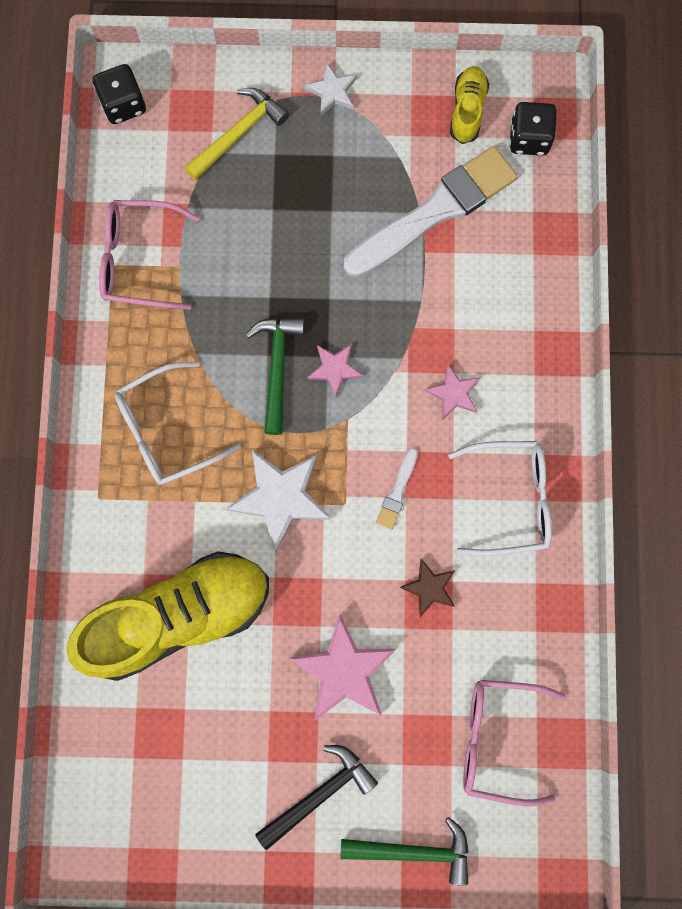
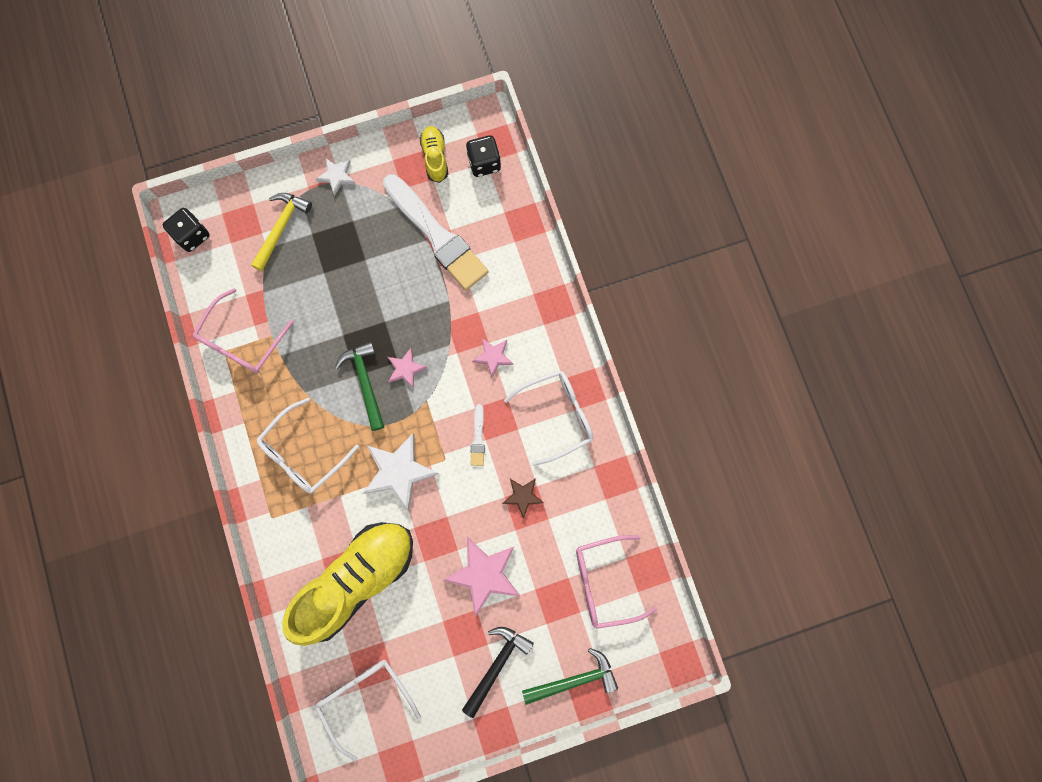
camera: 20 degrees left, 0 degrees up
pink glasses [99,200,200,310] -> pink glasses turned 45 degrees counterclockwise [193,288,294,373]
white brush [344,146,518,277] -> white brush turned 105 degrees clockwise [383,174,488,290]
none -> white glasses [315,660,421,762]

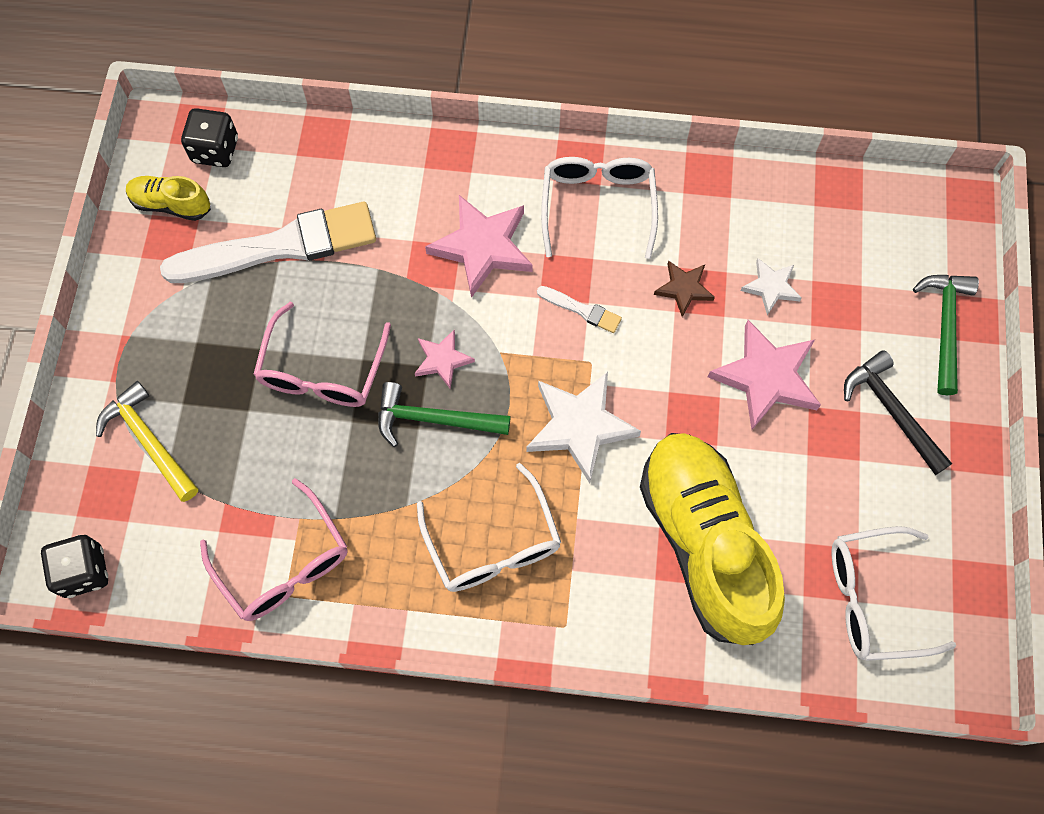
camera: 65 degrees left, 10 degrees down
white star [316,158,355,196] -> white star moved to [740,258,802,315]
pink star [472,338,513,377] -> pink star [425,195,533,298], size x1.83
pink glasses [576,535,657,629] -> pink glasses moved to [253,302,391,407]

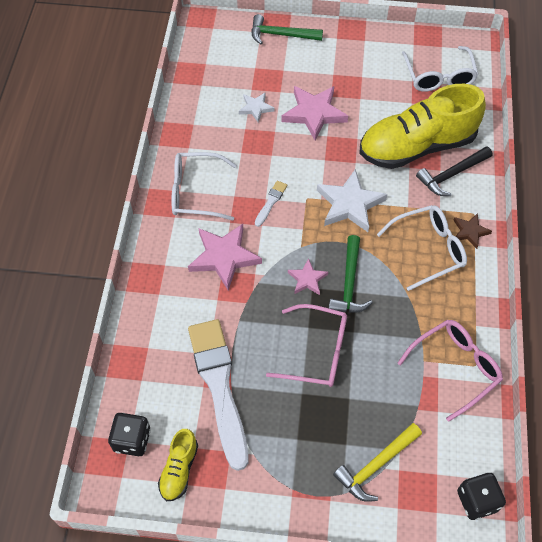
camera: 90 degrees left, 10 degrees down
brown star [654,261,715,317] -> brown star moved to [453,213,492,249]
black hammer [844,350,952,475] -> black hammer moved to [416,146,492,196]

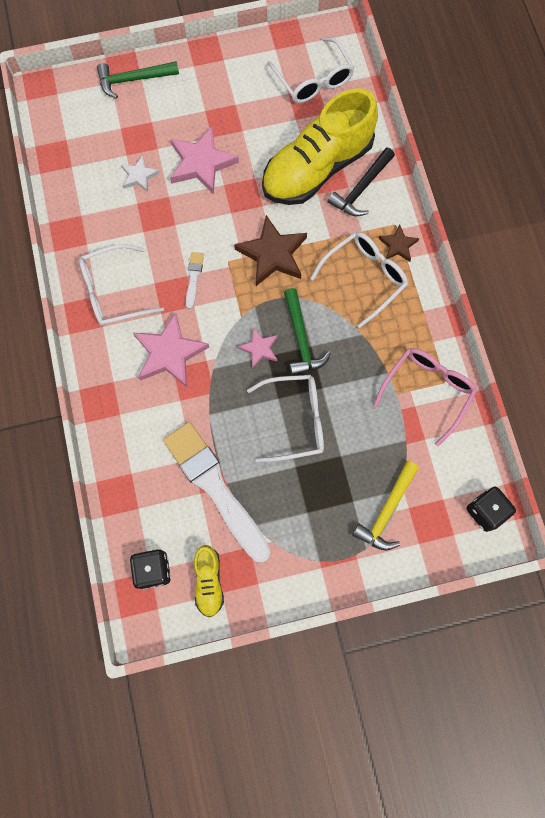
camera: 20 degrees left, 15 degrees up
pink glasses [266,304,347,387] -> white glasses [247,375,324,462]
white star [317,169,387,232] -> brown star [234,215,307,286]

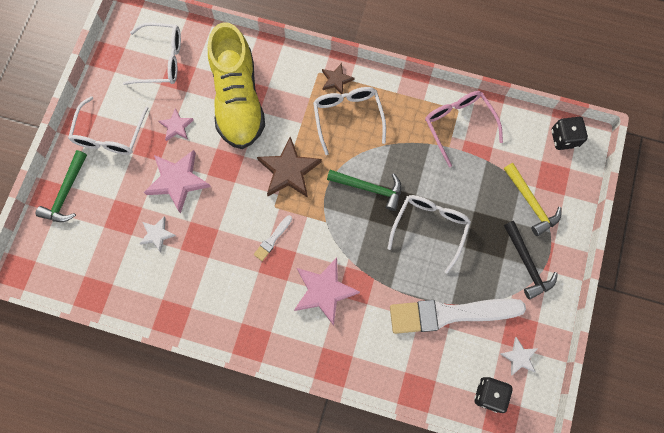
camera: 60 degrees left, 0 degrees up
white glasses [79,244,164,326] -> white glasses moved to [68,96,148,155]
white brush [186,252,204,309] -> white brush turned 90 degrees counterclockwise [254,215,292,261]
yellow shoe [194,545,224,617] -> white star [500,337,538,375]
pink star [238,327,278,369] -> pink star moved to [159,108,194,141]
black hammer [328,147,395,216] -> black hammer moved to [504,221,558,299]

